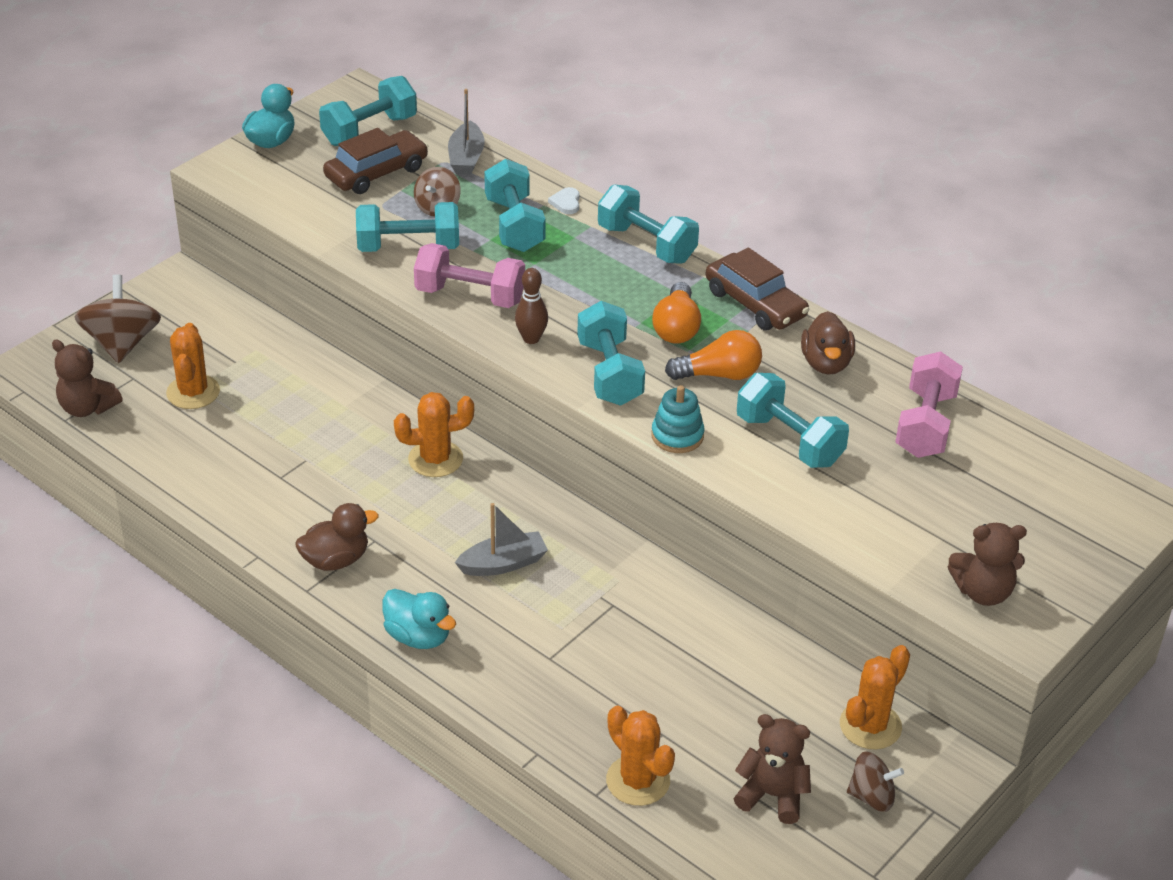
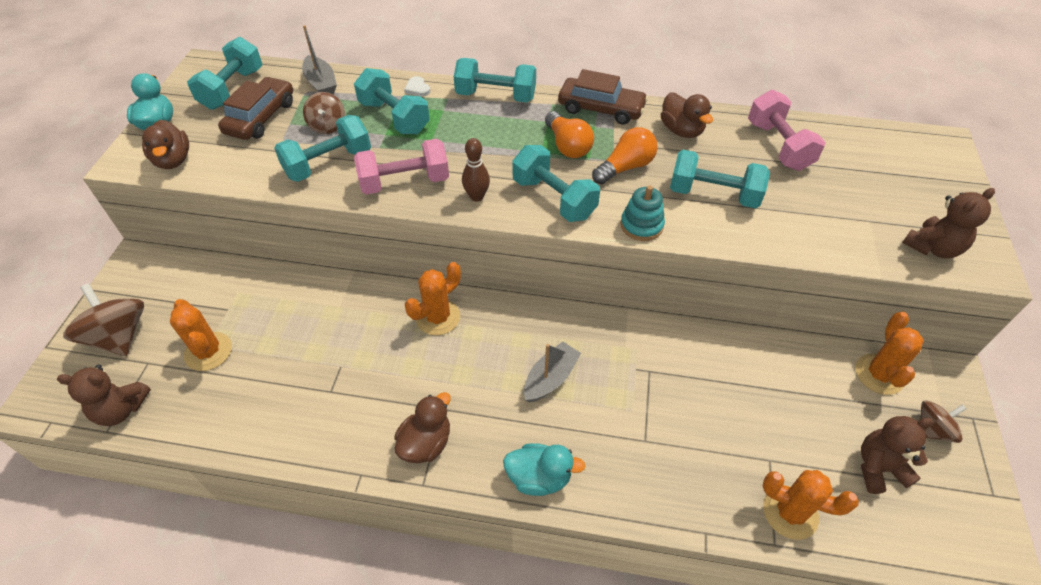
camera: 30 degrees left, 10 degrees up
none -> brown duck [142,120,189,169]

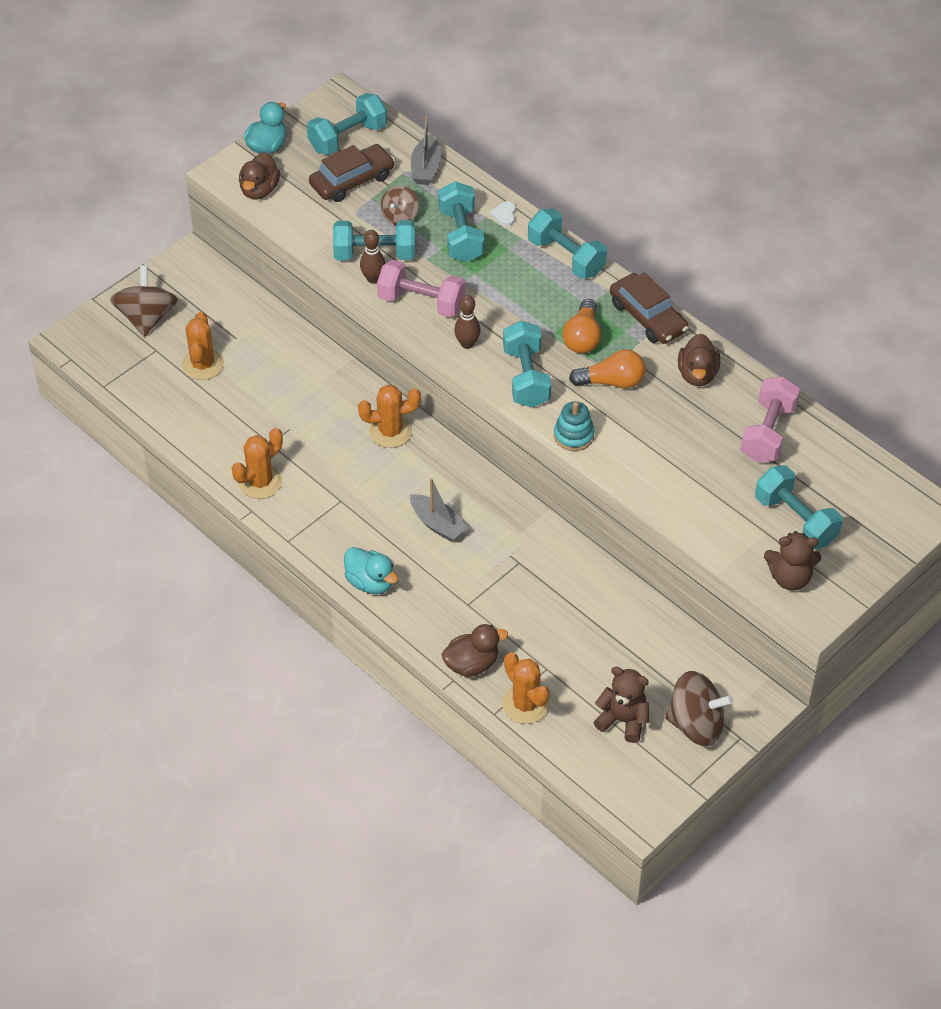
camera: 35 degrees right, 0 degrees up
brown teddy bear [57,364,151,426] -> none
brown duck [394,392,451,464] -> brown duck moved to [442,624,508,677]
grey boat [524,342,581,402] -> grey boat turned 60 degrees clockwise [410,478,469,542]
turquoise dumbbell [670,150,770,208] -> turquoise dumbbell moved to [755,465,843,549]
orange cactus [856,312,924,395] -> orange cactus moved to [232,428,283,499]
brown spinning top [920,400,967,443] -> brown spinning top [665,671,734,746], size x1.67
none -> brown bowling pin [360,230,385,284]

